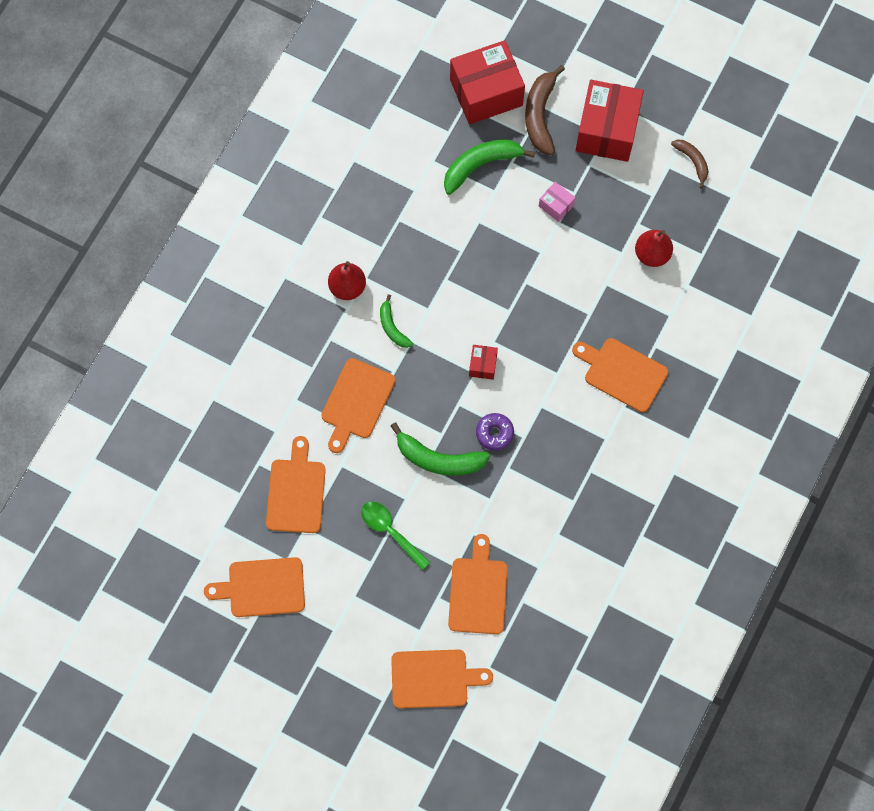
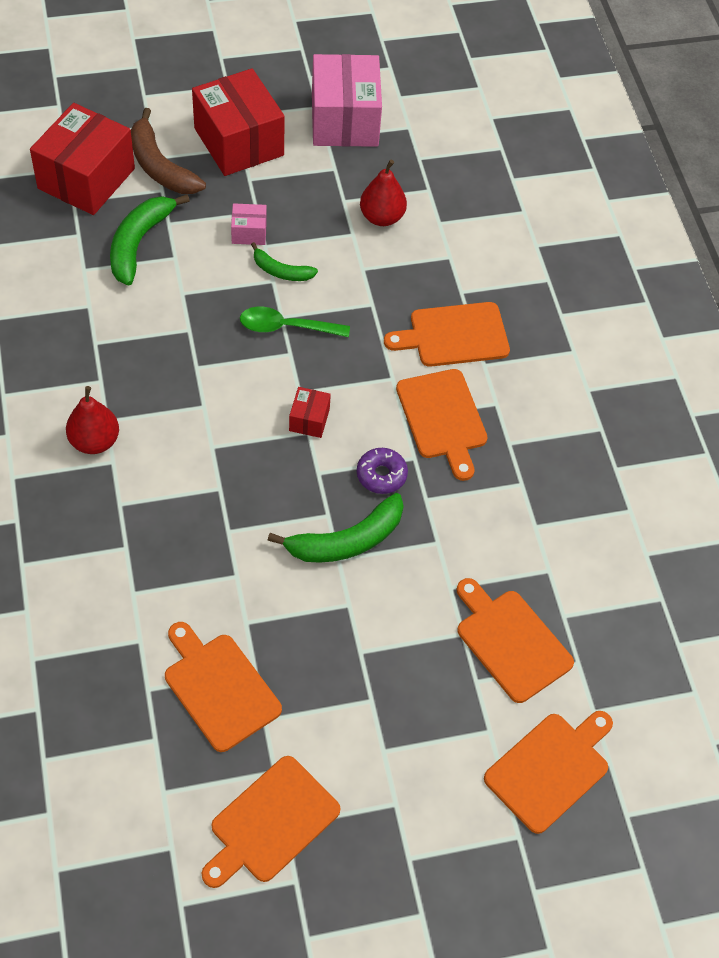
camera: 45 degrees left, 15 degrees down
orange cutting board [321,358,395,453] -> orange cutting board moved to [396,369,488,481]
green spoon [361,501,430,570] -> green spoon moved to [240,307,350,337]
green banana [380,294,413,348] -> green banana moved to [251,242,318,281]
red box [469,345,498,380] -> red box turned 45 degrees clockwise [289,387,331,438]
brown banana [671,140,708,189] -> pink box [312,54,382,147]

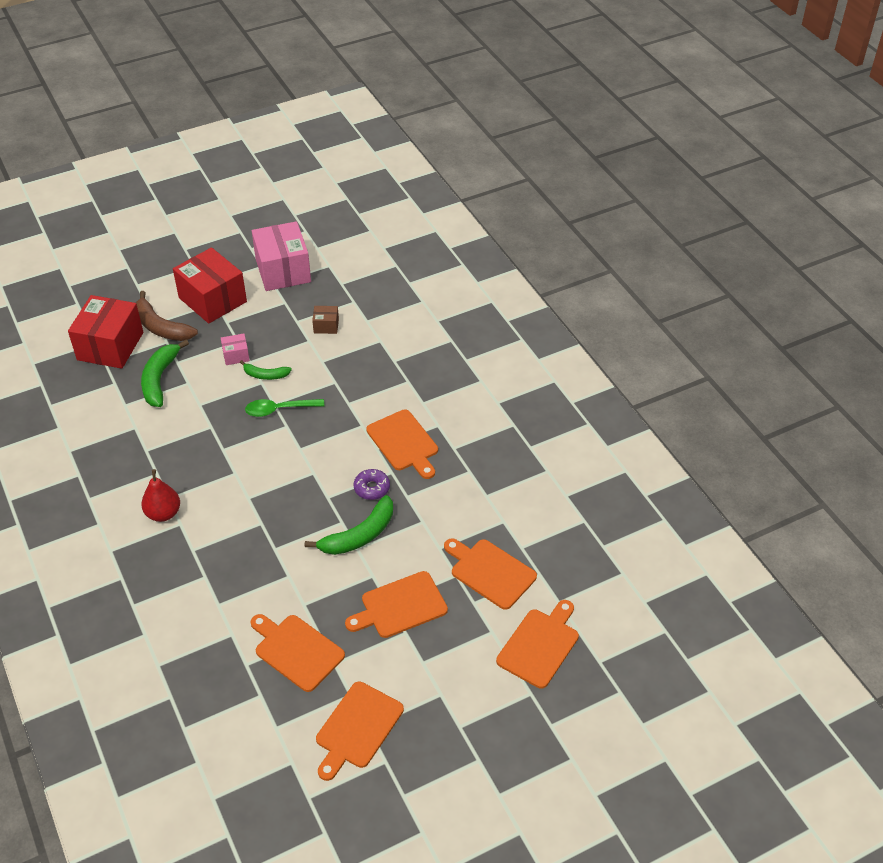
camera: 10 degrees left, 10 degrees down
red box [289,387,331,438] -> none
red pear [360,160,407,226] -> brown box [312,306,339,334]
orange cutting board [384,302,510,367] -> orange cutting board moved to [345,571,448,638]

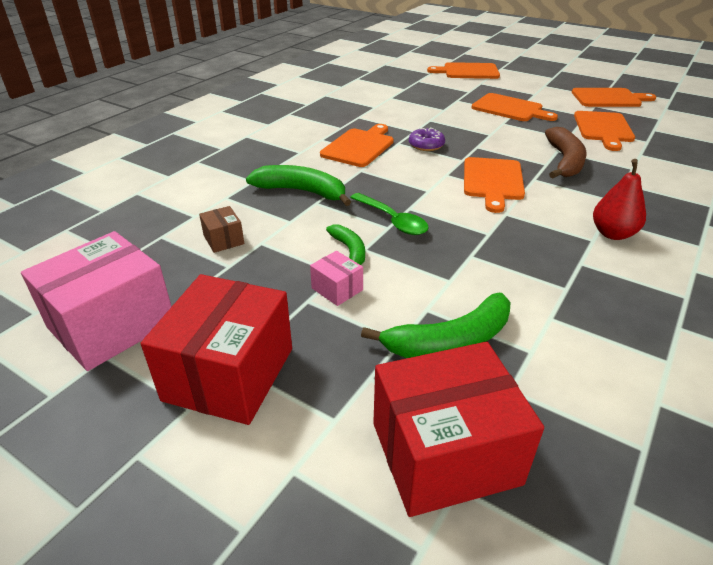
camera: 120 degrees left, 10 degrees down
brown banana [136,291,198,341] -> brown banana moved to [545,127,587,178]
green banana [305,495,393,555] -> green banana moved to [246,165,351,206]
orange cutting board [444,538,537,610] -> orange cutting board moved to [464,157,525,213]

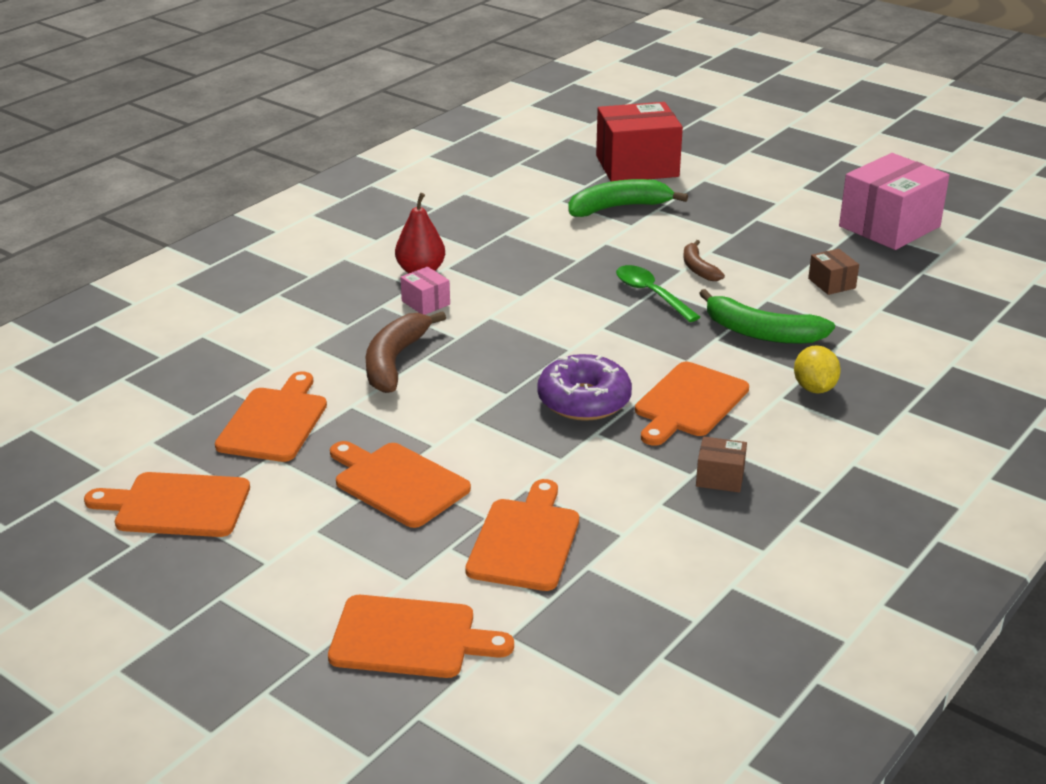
camera: 175 degrees left, 5 degrees down
red box [141,274,292,425] -> none
pink box [310,251,363,306] -> pink box moved to [400,267,450,315]
green banana [326,224,365,265] -> brown banana [683,240,725,281]
purple donut [409,128,445,151] -> purple donut [537,354,632,421], size x1.66
orange cutting board [464,157,525,213] -> orange cutting board moved to [465,479,579,591]
none -> brown box [696,437,747,493]
none -> yellow lemon [794,345,841,393]

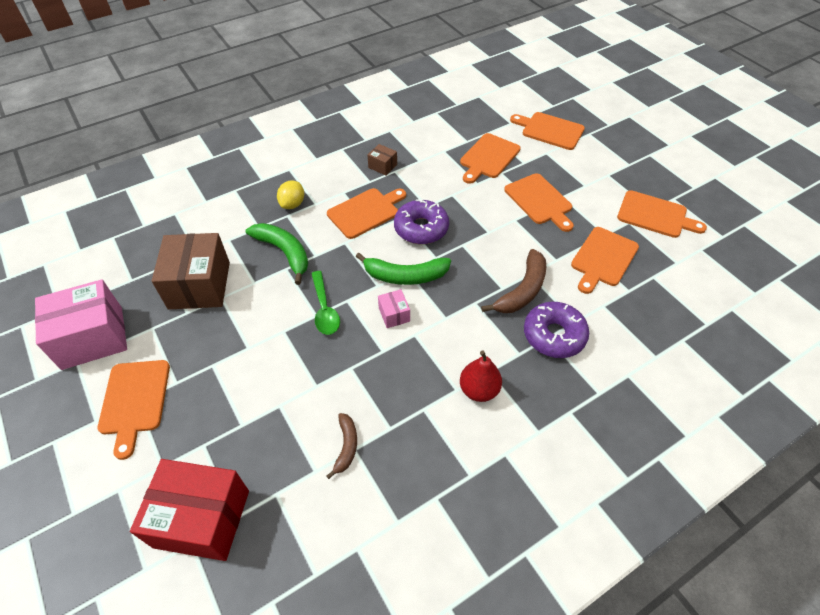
camera: 160 degrees left, 20 degrees up
pink box [400,267,450,315] -> pink box moved to [378,289,410,328]
green banana [568,179,688,217] -> green banana moved to [356,253,451,285]
brown banana [683,240,725,281] -> brown banana moved to [326,413,357,479]
brown box [808,249,859,295] -> brown box [152,233,230,310], size x2.24
none -> orange cutting board [98,360,170,460]
none -> purple donut [524,302,589,358]

